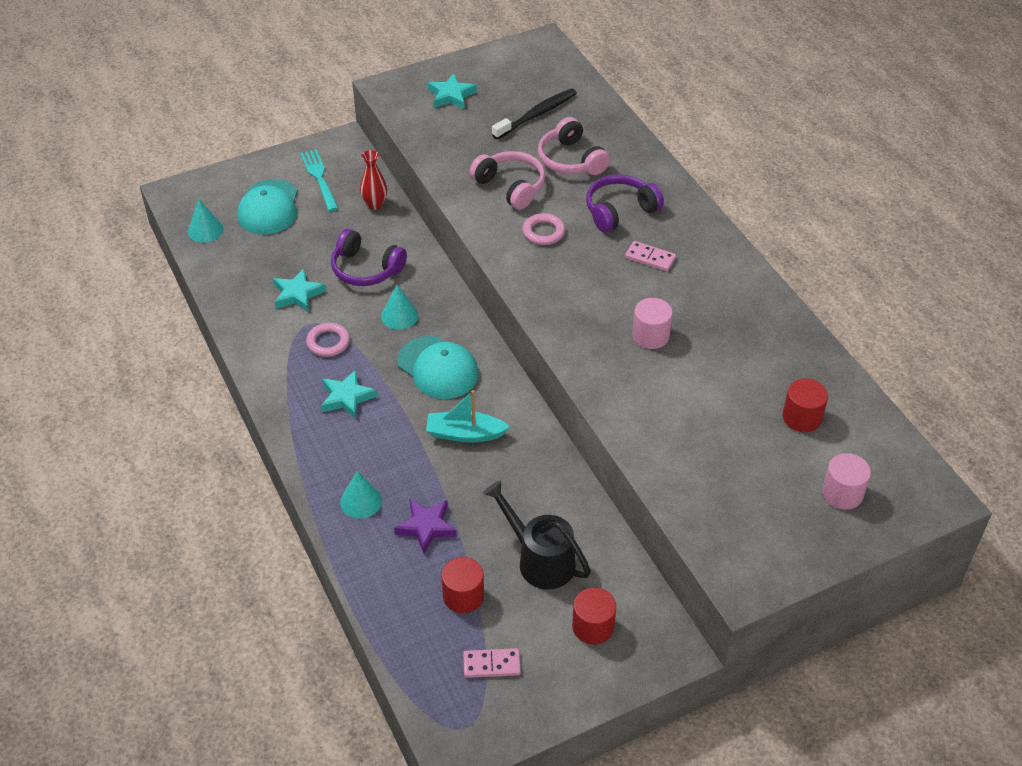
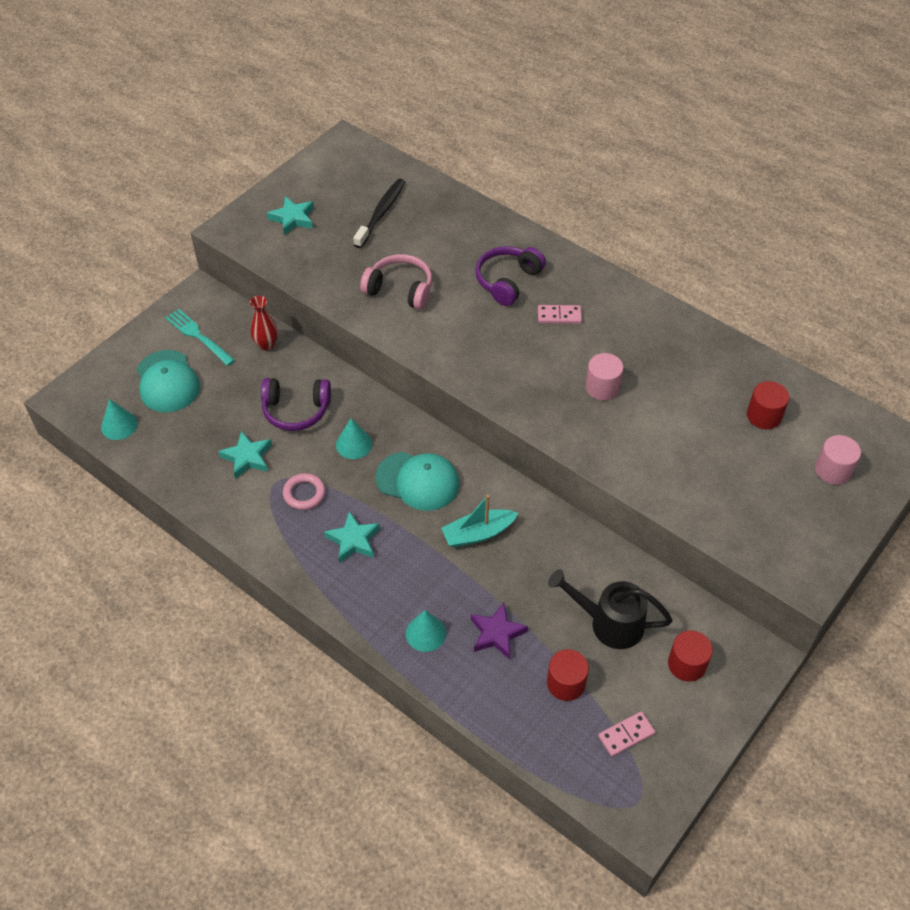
camera: 25 degrees left, 5 degrees up
pink ring [523,213,565,245] -> none
pink headphones [538,117,610,175] -> none

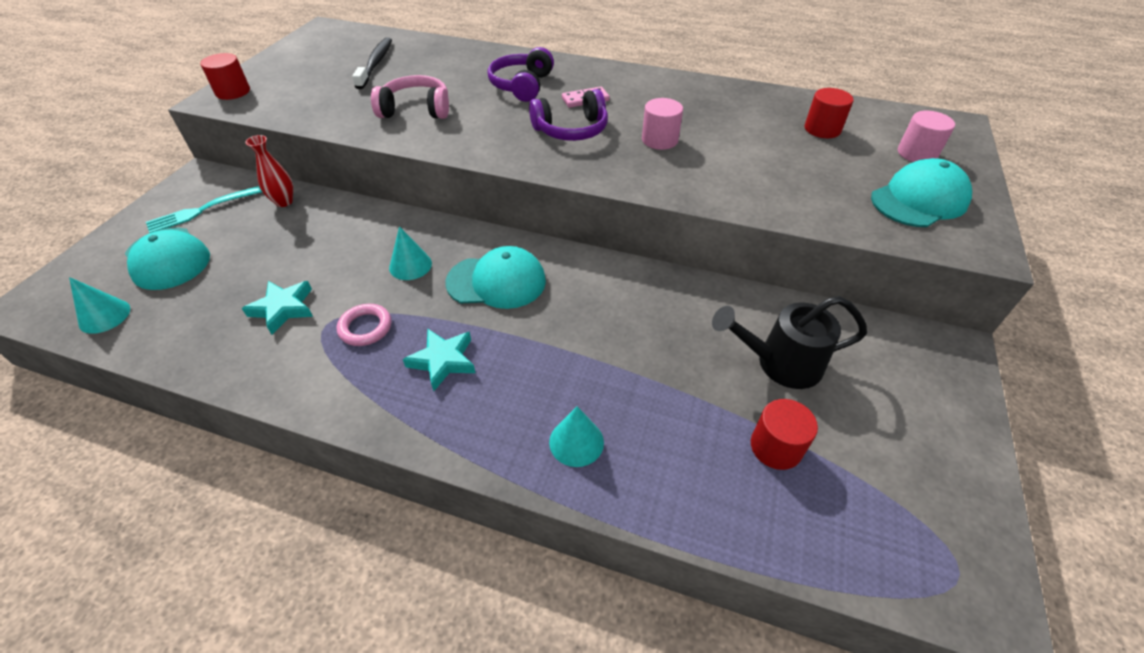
camera: 20 degrees left, 5 degrees down
turquoise fork [165,309,235,366] -> turquoise fork turned 60 degrees counterclockwise [146,186,262,233]
purple headphones [261,378,331,431] -> purple headphones moved to [529,89,608,141]
turquoise star [267,196,314,235] -> none
turquoise boat [441,495,518,547] -> none
purple star [471,603,528,660] -> none
pink domino [598,711,655,757] -> none
red cylinder [668,631,713,682] -> red cylinder moved to [200,53,250,100]
none -> turquoise cap [871,158,972,227]

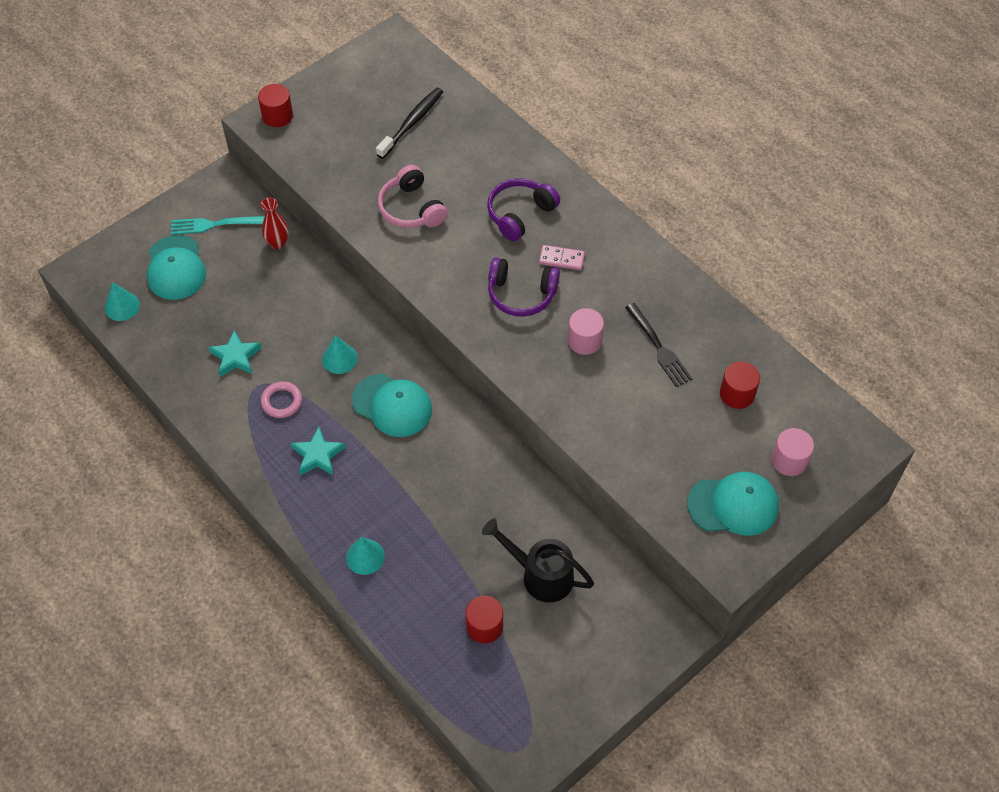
camera: 30 degrees right, 10 degrees up
pink headphones [371,75,449,119] -> pink headphones turned 150 degrees counterclockwise [378,165,448,228]
none -> black fork [625,303,693,387]

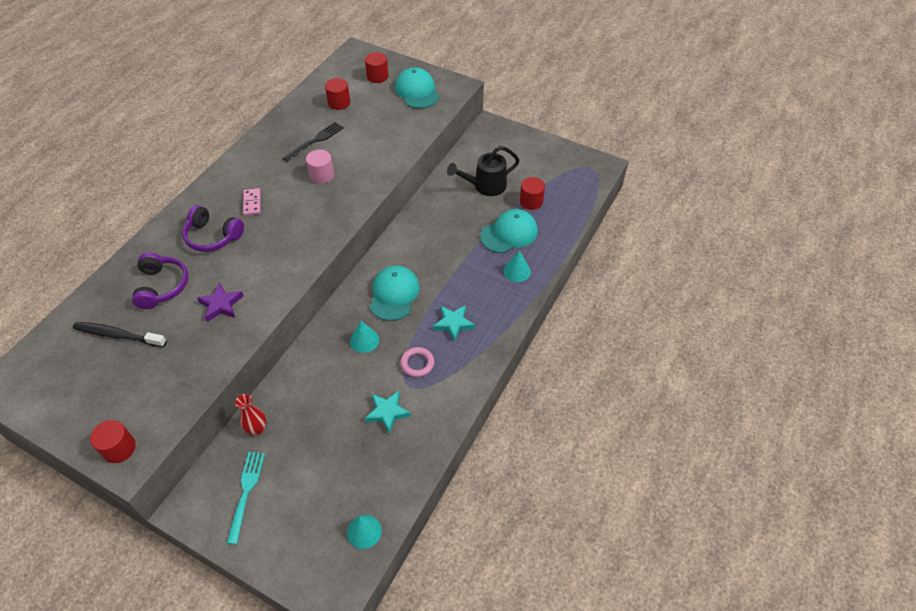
camera: 110 degrees left, 5 degrees down
turquoise cap [147,235,206,300] -> turquoise cap moved to [480,209,538,253]
turquoise fork [171,216,265,235] -> turquoise fork turned 150 degrees counterclockwise [227,452,265,544]
pink headphones [378,165,448,228] -> purple star [197,282,244,322]
black watering can [482,518,594,603] -> black watering can turned 60 degrees clockwise [447,146,519,196]
purple headphones [488,258,560,317] -> purple headphones moved to [132,252,188,309]
pink cylinder [772,428,814,476] -> red cylinder [365,52,388,83]

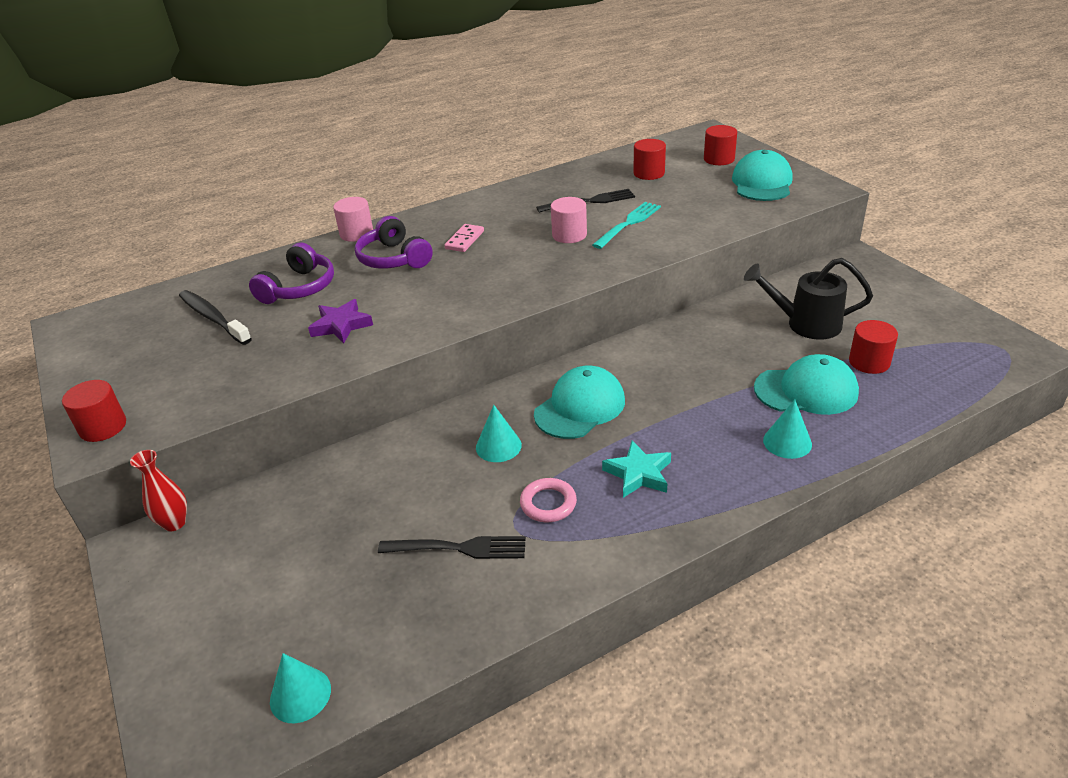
camera: 35 degrees right, 15 degrees down
turquoise fork [227,452,265,544] -> turquoise fork moved to [592,202,661,249]
red vase [235,394,267,436] -> red vase moved to [130,450,187,531]
turquoise star [365,391,411,434] -> black fork [378,536,526,559]
none -> pink cylinder [333,197,373,242]

